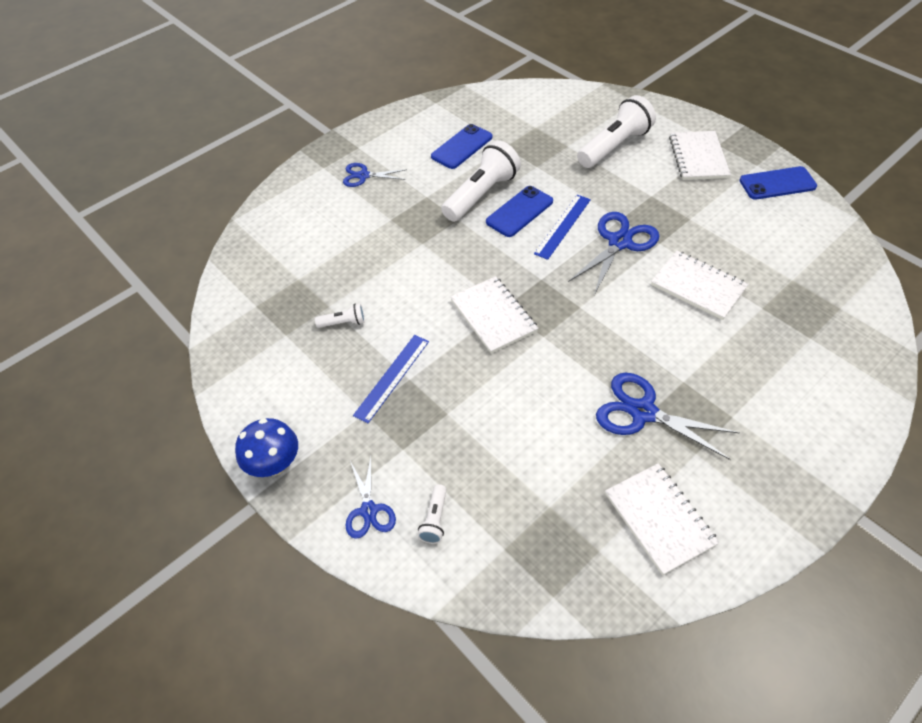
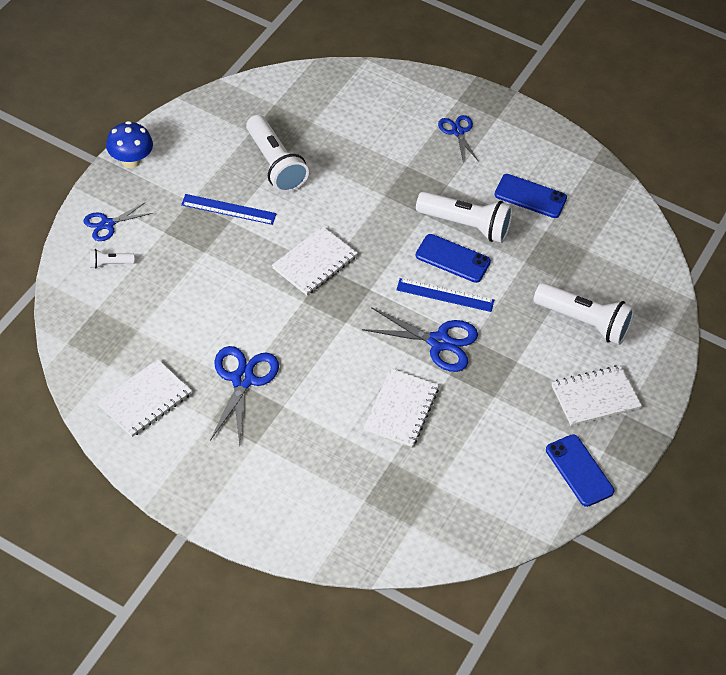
camera: 65 degrees right, 0 degrees up
white flashlight [315,303,365,328] -> white flashlight [246,115,309,193], size x2.20

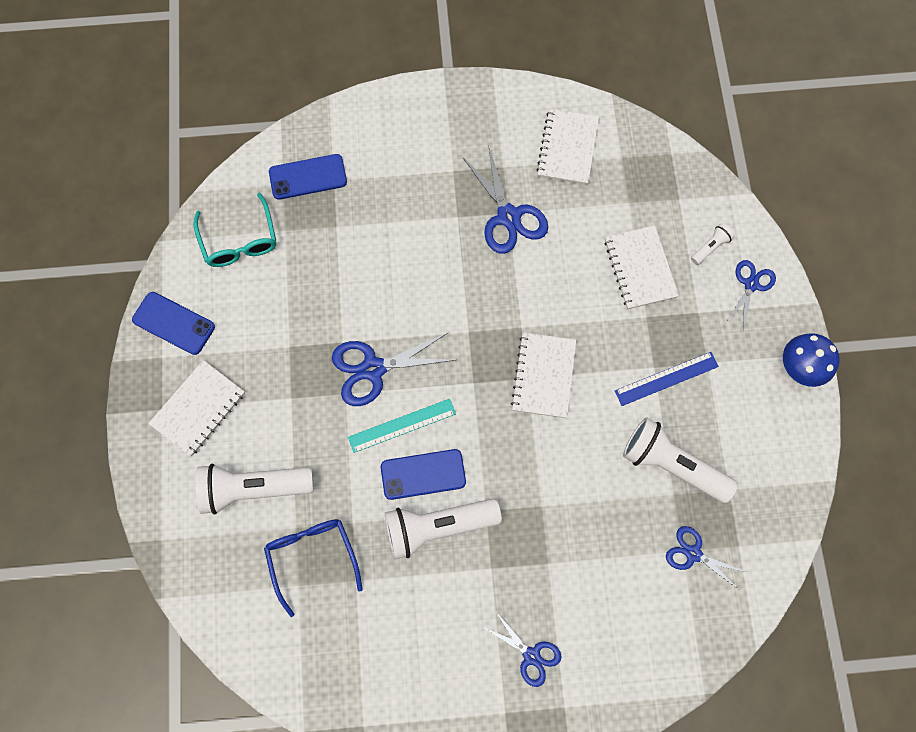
camera: 150 degrees right, 20 degrees up
white notebook [364,368,439,447] -> white notebook moved to [604,225,679,309]
blue ruler [396,278,494,312] -> turquoise ruler [348,399,456,453]
blue phone [494,174,567,218] -> blue phone moved to [269,154,347,200]
none -> turquoise glasses [193,192,276,267]
none -> blue glasses [264,519,363,617]
none -> blue scissors [666,526,747,589]

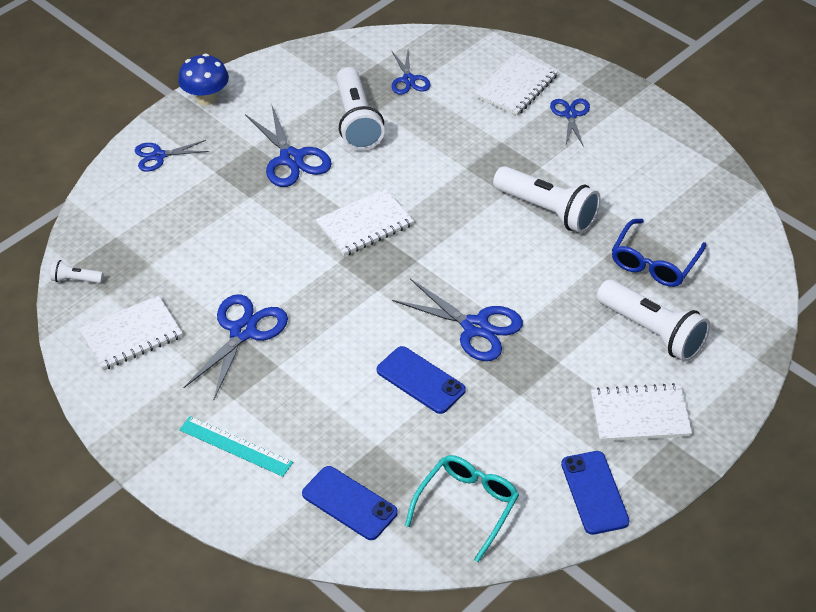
camera: 130 degrees left, 25 degrees down
turquoise ruler [348,399,456,453] -> turquoise ruler moved to [179,416,293,477]
blue phone [381,449,466,500] -> blue phone moved to [377,346,466,414]
white notebook [604,225,679,309] -> white notebook moved to [475,53,558,116]
blue ruler [615,352,719,406] -> blue scissors [245,106,332,187]
white flashlight [691,223,734,265] -> white flashlight moved to [50,260,103,283]

